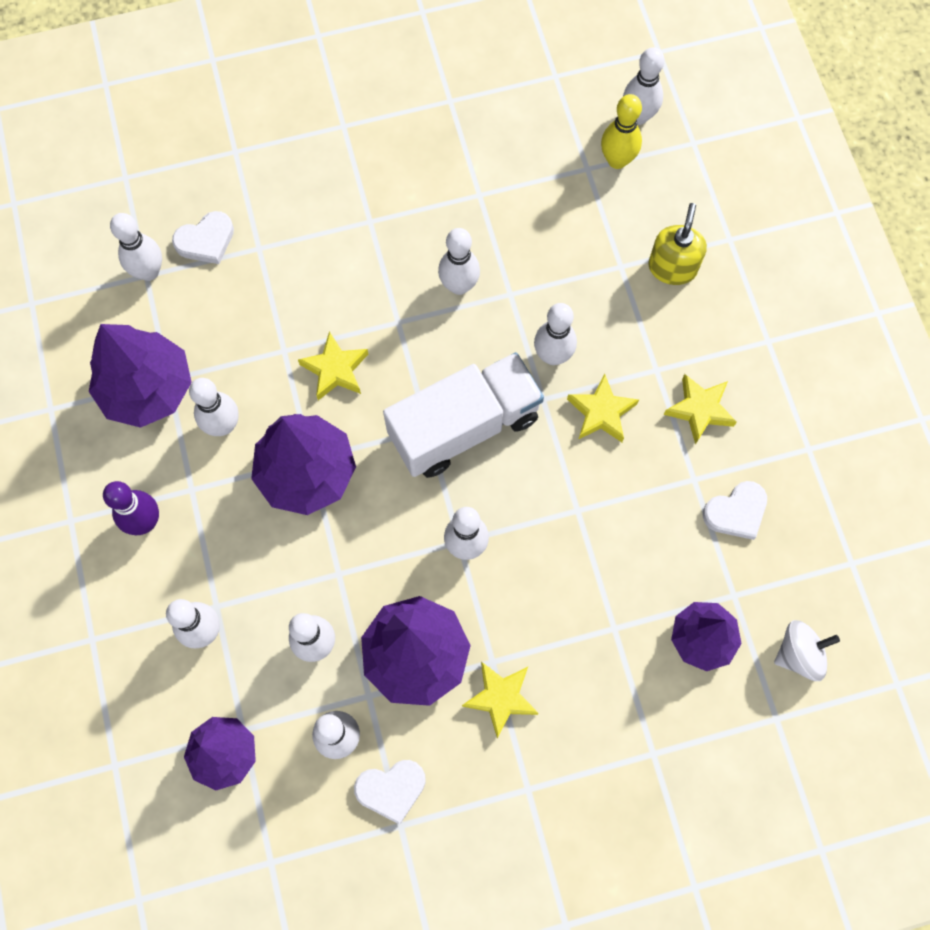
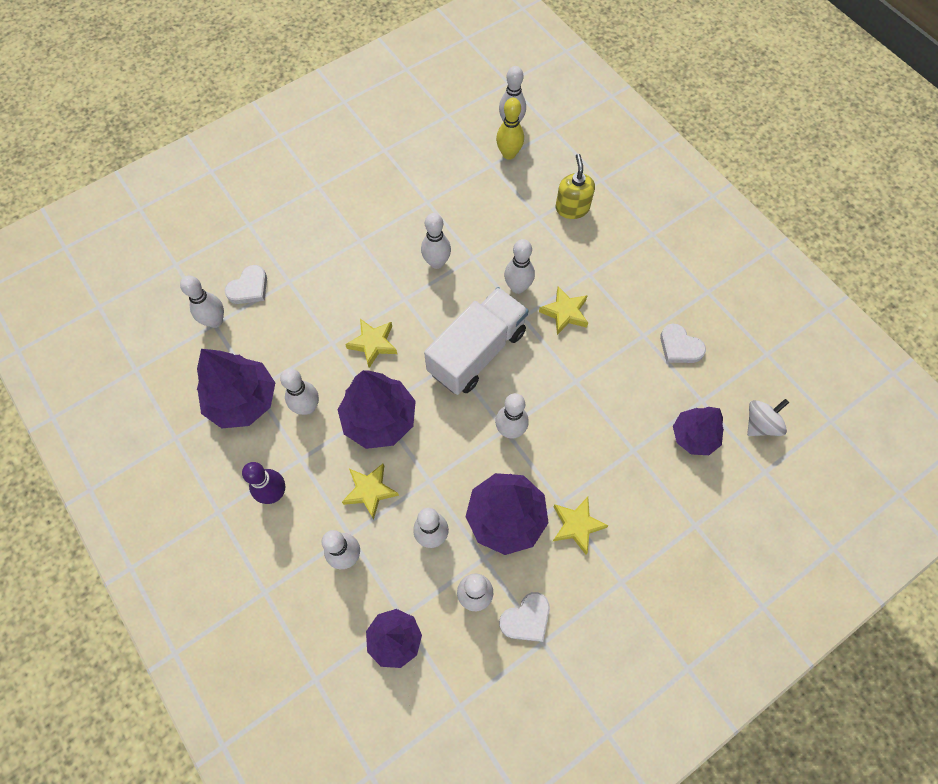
camera: 20 degrees left, 5 degrees down
yellow star [664,374,737,445] -> yellow star moved to [342,464,399,520]
white heart [703,481,767,540] -> white heart turned 90 degrees clockwise [660,323,706,363]

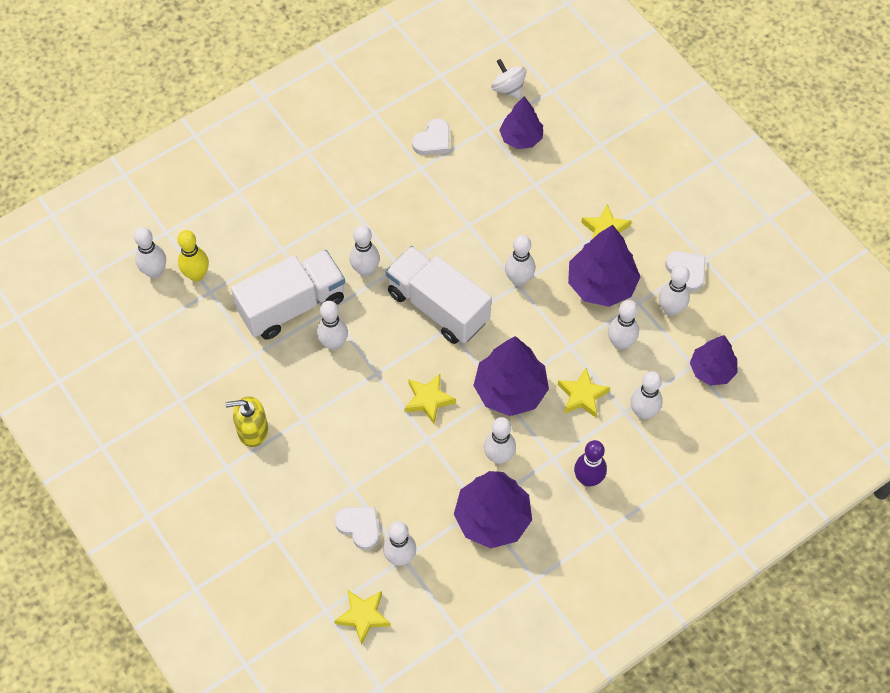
camera: 90 degrees left, 5 degrees down
yellow star [539,286,588,335] -> yellow star moved to [334,590,391,645]
yellow soap dispenser [556,154,595,219] -> yellow soap dispenser moved to [225,396,268,447]
none -> white truck [231,250,345,340]

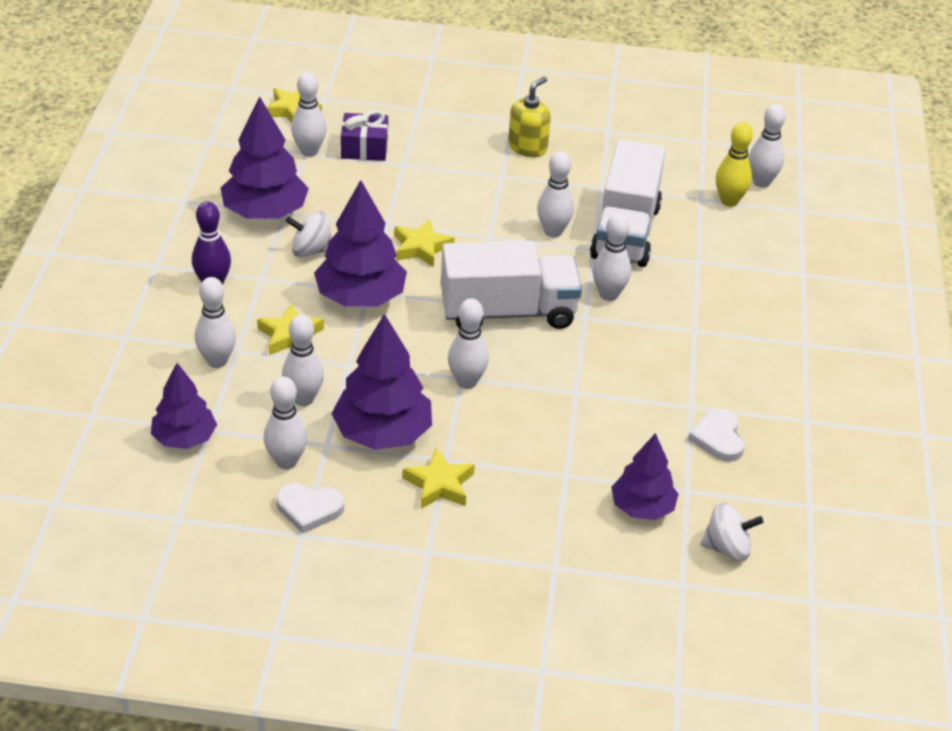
camera: 130 degrees right, 20 degrees down
white heart [334,507,379,550] -> purple gift [341,110,388,161]
white bowling pin [484,417,516,464] -> white spinning top [286,211,332,257]

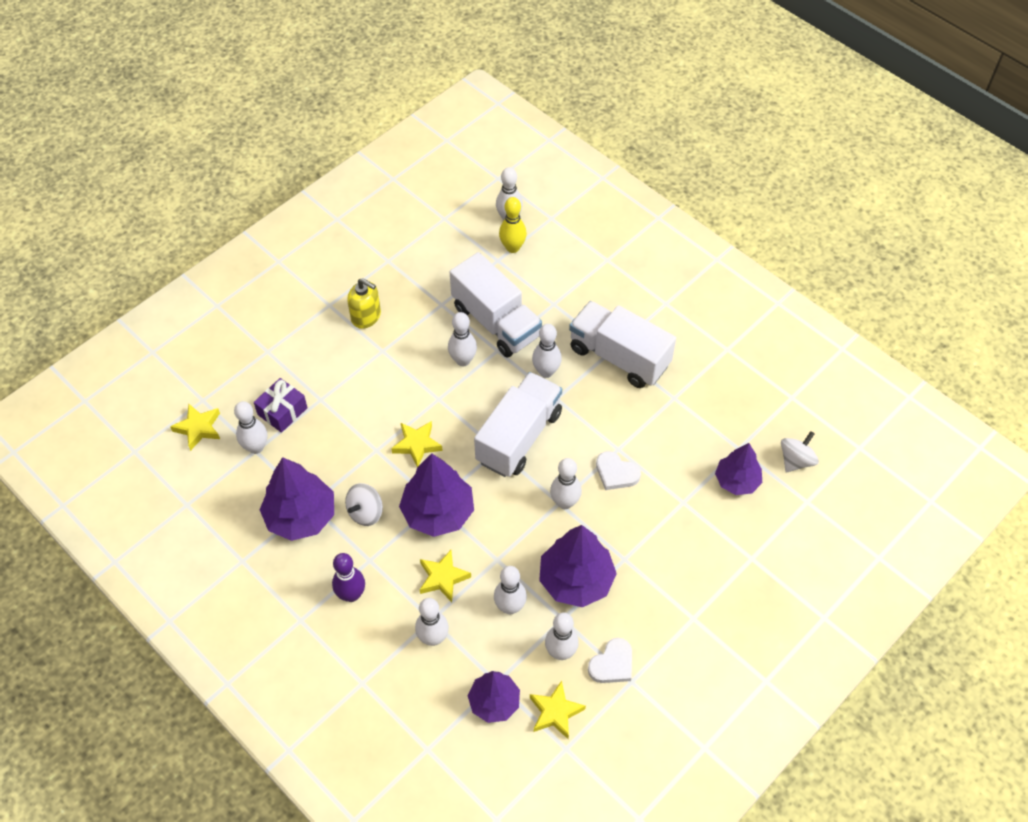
camera: 50 degrees left, 15 degrees up
yellow star [403,448,475,509] -> yellow star moved to [530,681,586,739]
yellow soap dispenser [508,77,551,157] -> yellow soap dispenser turned 135 degrees clockwise [347,278,381,329]
white heart [688,409,745,462] -> white heart moved to [596,451,641,490]
none -> white truck [569,301,676,388]

